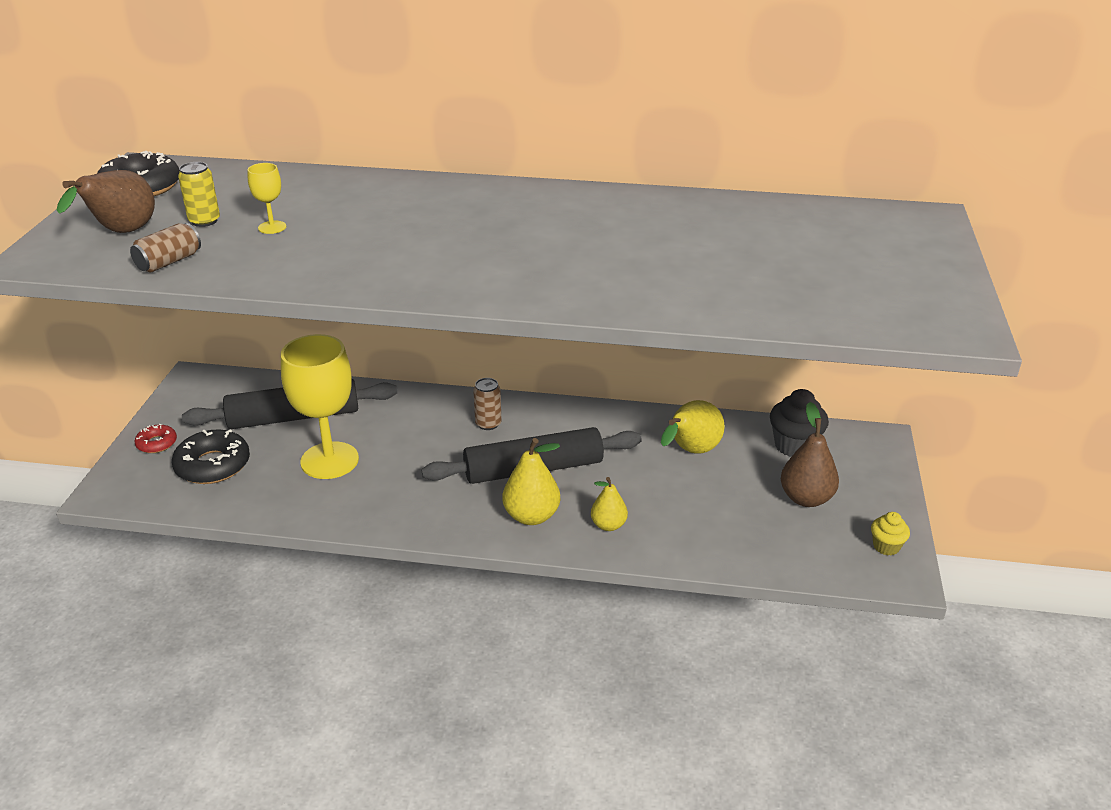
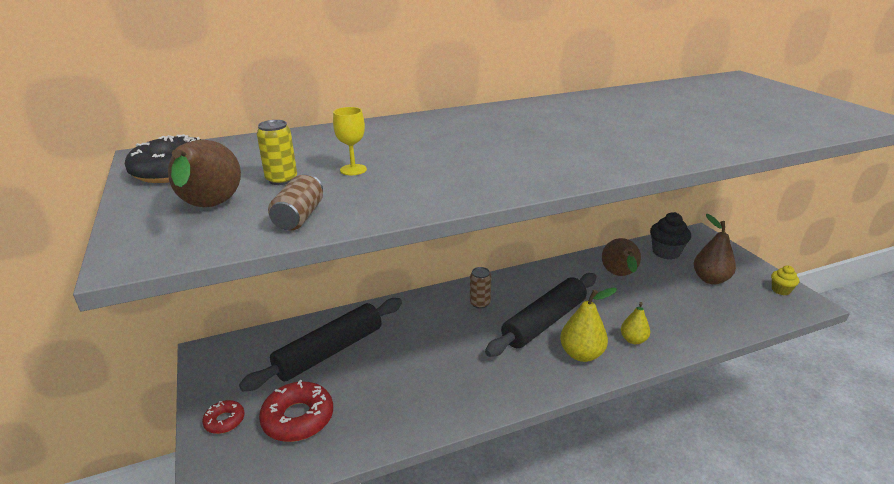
camera: 30 degrees left, 5 degrees down
black donut [172,429,250,484] -> red donut [259,380,333,442]
yellow goblet [281,334,359,479] -> none
yellow pear [661,400,725,454] -> brown pear [602,238,641,276]

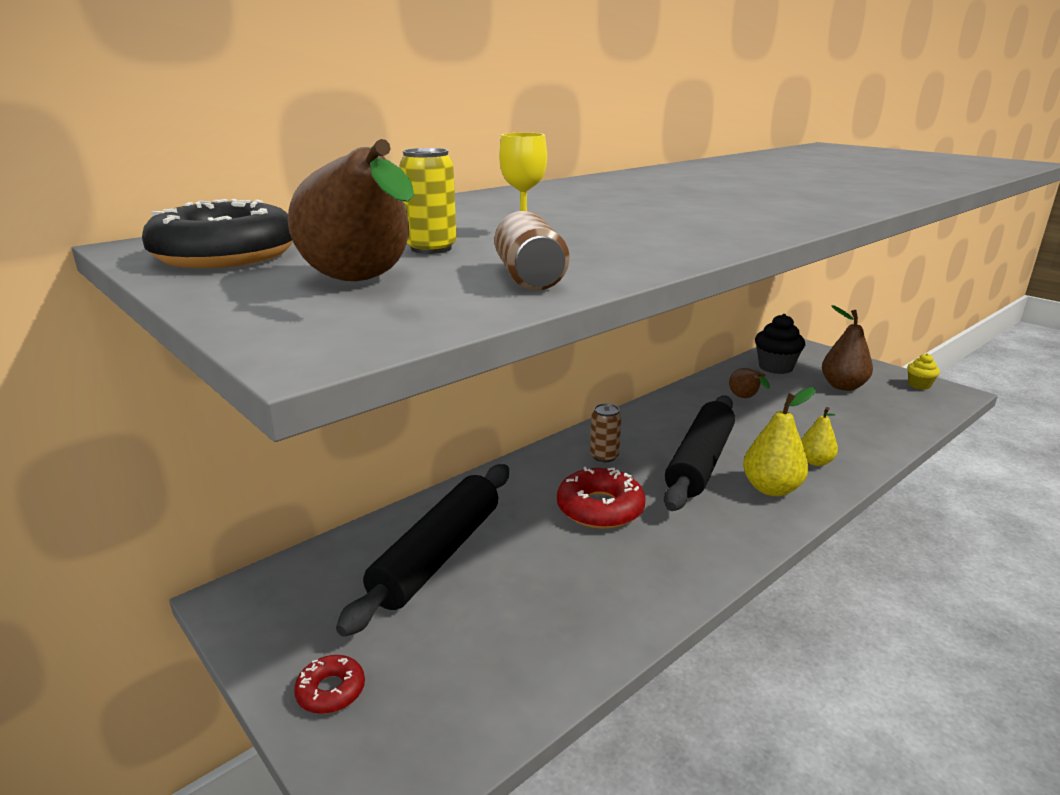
camera: 20 degrees left, 5 degrees down
red donut [259,380,333,442] -> red donut moved to [557,467,646,529]
brown pear [602,238,641,276] -> brown pear [729,368,770,398], size x0.64

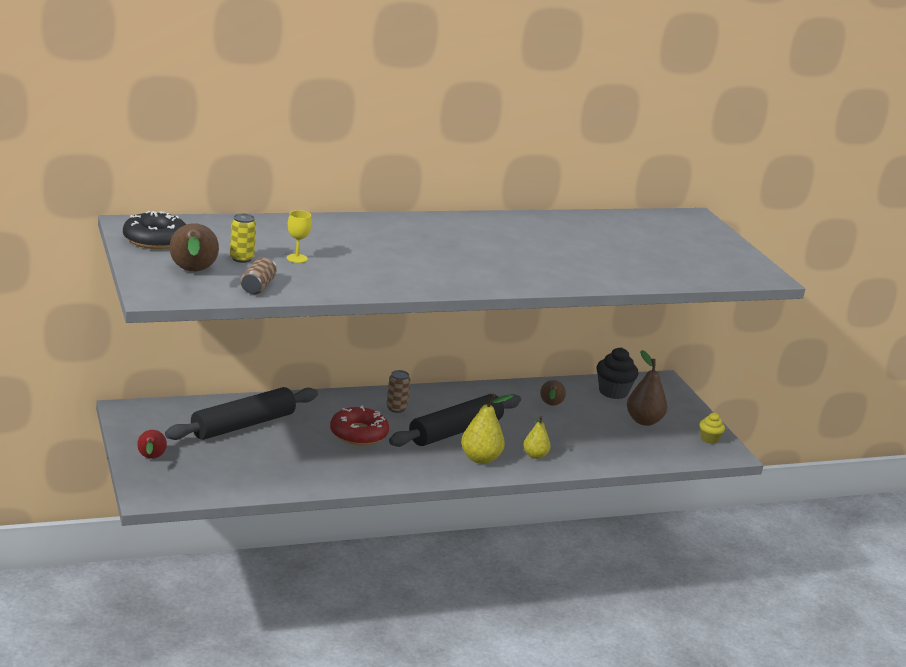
camera: 20 degrees right, 0 degrees up
red donut [294,655,365,714] -> red pear [137,430,167,459]

